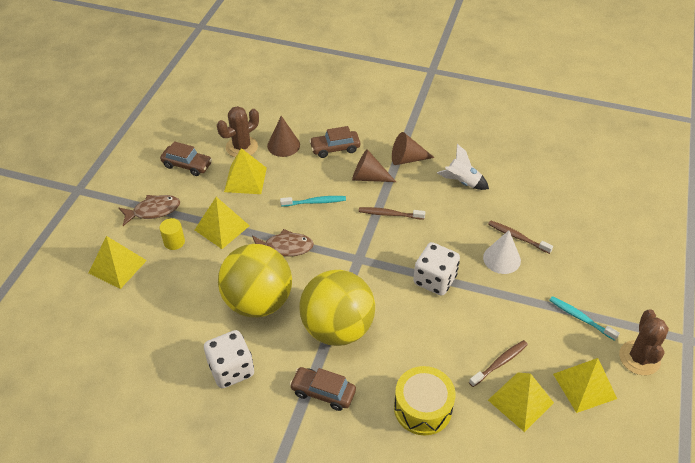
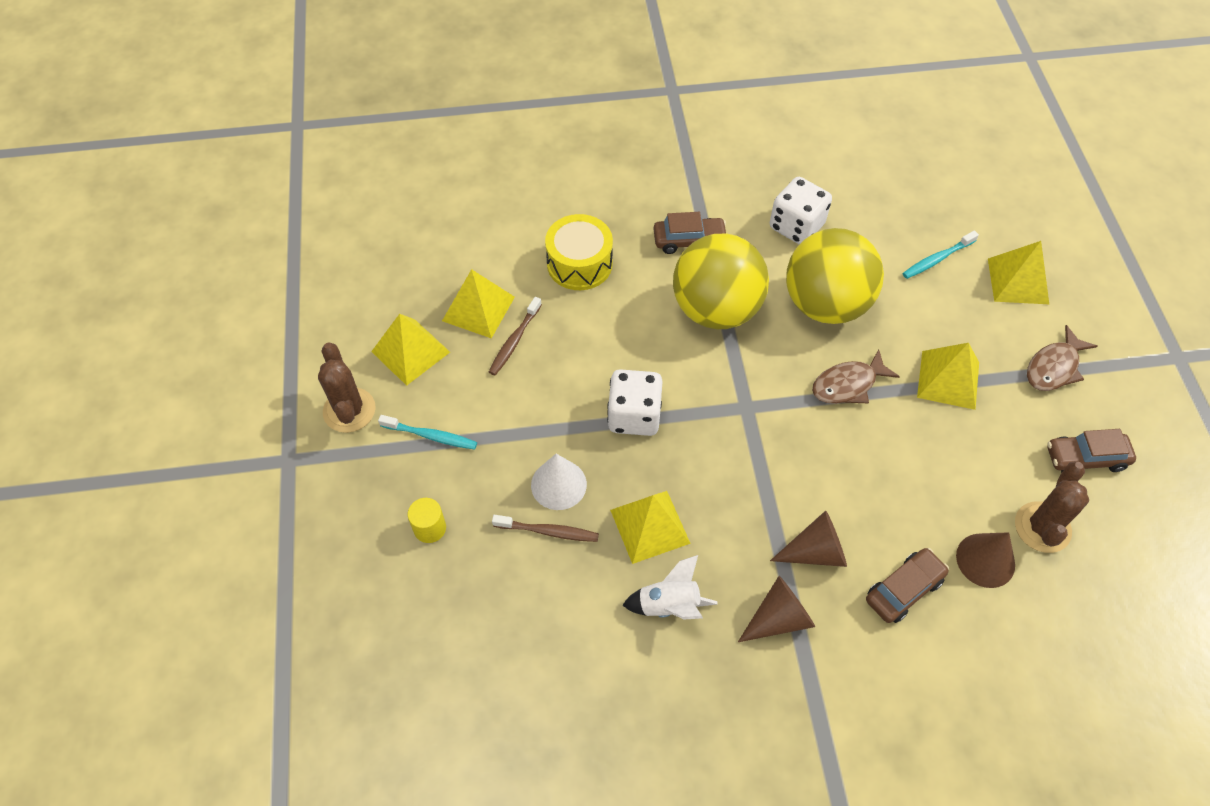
camera: 155 degrees right, 10 degrees up
yellow cylinder [160,218,185,250] -> yellow cylinder moved to [408,498,446,543]
yellow pyramid [224,148,267,194] -> yellow pyramid moved to [610,491,691,564]
turquoise toothbrush [280,196,346,207] -> turquoise toothbrush moved to [903,231,979,279]
brown toothbrush [359,207,425,220] -> none

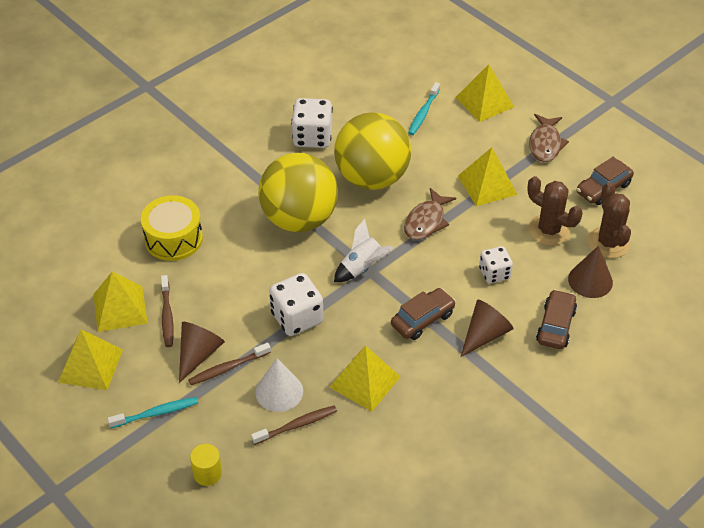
camera: 35 degrees left, 10 degrees down
brown cactus [318,342,376,433] -> brown cactus moved to [528,176,583,246]
white rocket [622,555,718,620] -> white rocket moved to [334,219,394,282]
brown car [654,212,727,254] -> brown car moved to [391,288,456,340]
brown cone [738,576,815,642] -> brown cone moved to [179,322,225,383]
none -> brown toothbrush [188,343,271,385]
none -> white dice [479,246,513,284]

